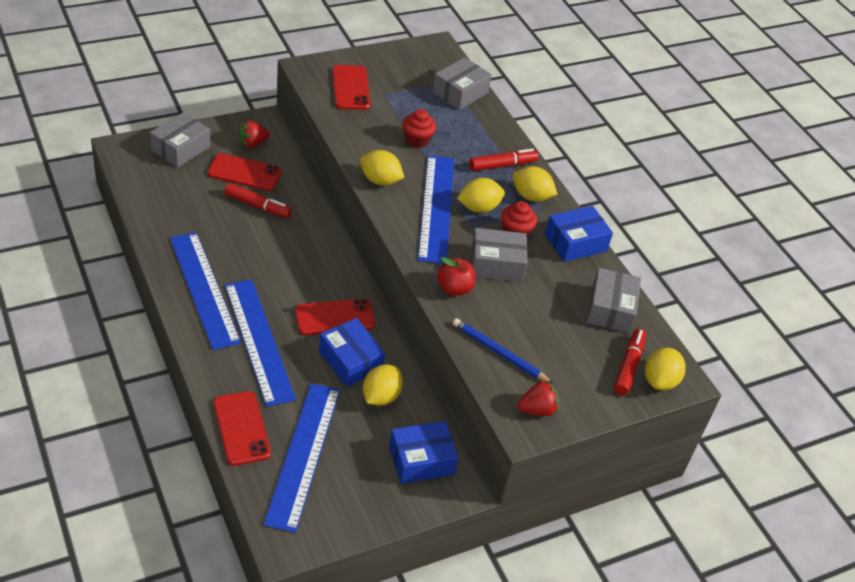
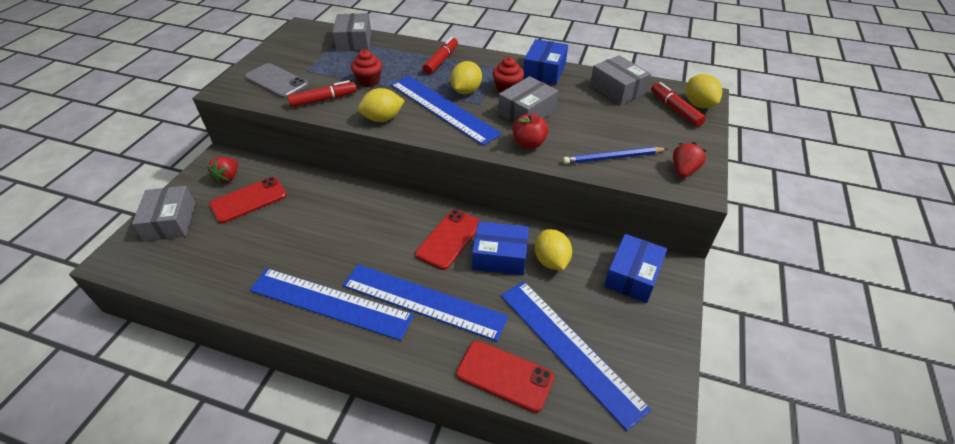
camera: 40 degrees left, 0 degrees up
red marker [224,183,292,218] -> red marker moved to [287,80,357,107]
red phone [332,65,370,110] -> grey phone [245,63,308,98]
yellow lemon [513,166,557,202] -> none

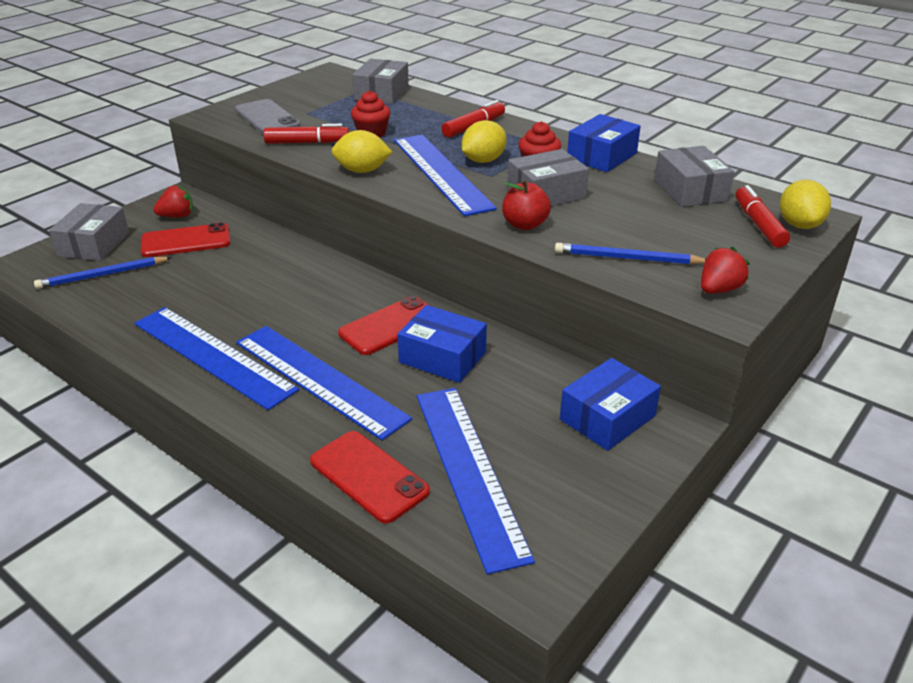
camera: 20 degrees right, 10 degrees down
red strawberry [207,157,238,184] -> red strawberry turned 150 degrees counterclockwise [153,185,193,217]
yellow lemon [535,229,572,270] -> none
none -> blue pencil [34,257,172,289]

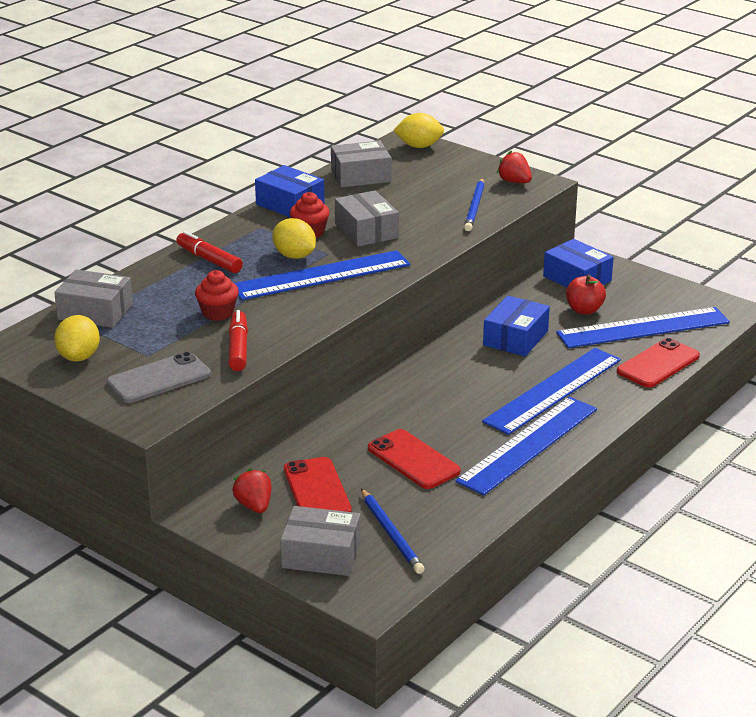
camera: 90 degrees left, 5 degrees down
yellow lemon [331,130,392,173] -> yellow lemon moved to [54,315,100,361]
red phone [338,296,430,355] -> red phone moved to [368,429,461,489]
red apple [502,179,551,230] -> red apple moved to [566,275,606,314]
red marker [735,185,790,248] -> none

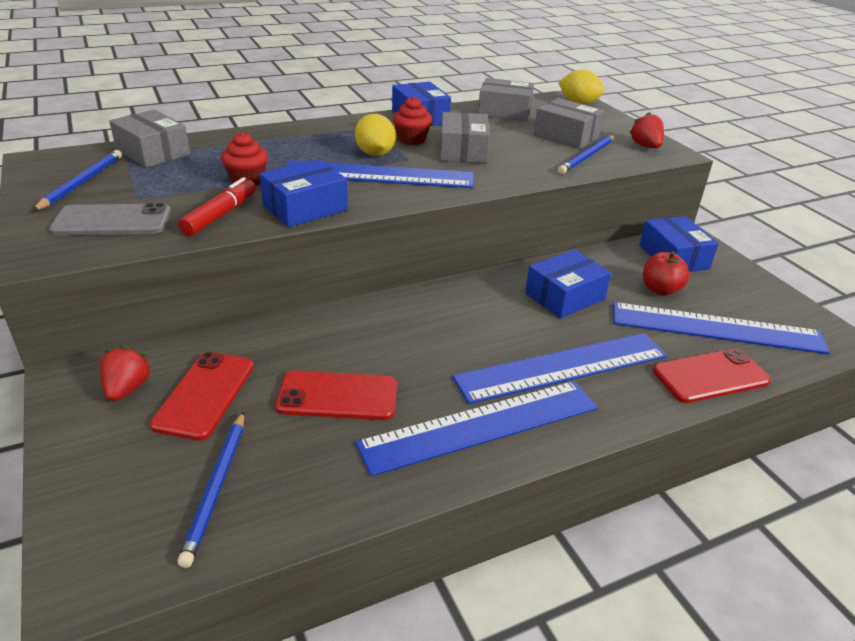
camera: 25 degrees right, 5 degrees up
yellow lemon [54,315,100,361] -> blue pencil [32,150,122,211]
red marker [176,231,243,273] -> none
grey box [280,506,361,576] -> grey box moved to [534,98,605,149]
red phone [368,429,461,489] -> red phone turned 75 degrees counterclockwise [275,371,397,420]
none -> blue box [259,159,348,227]

